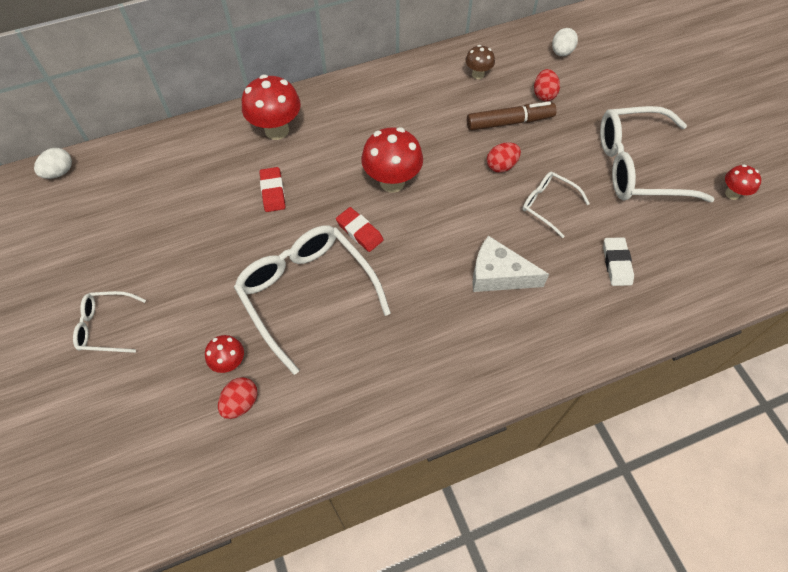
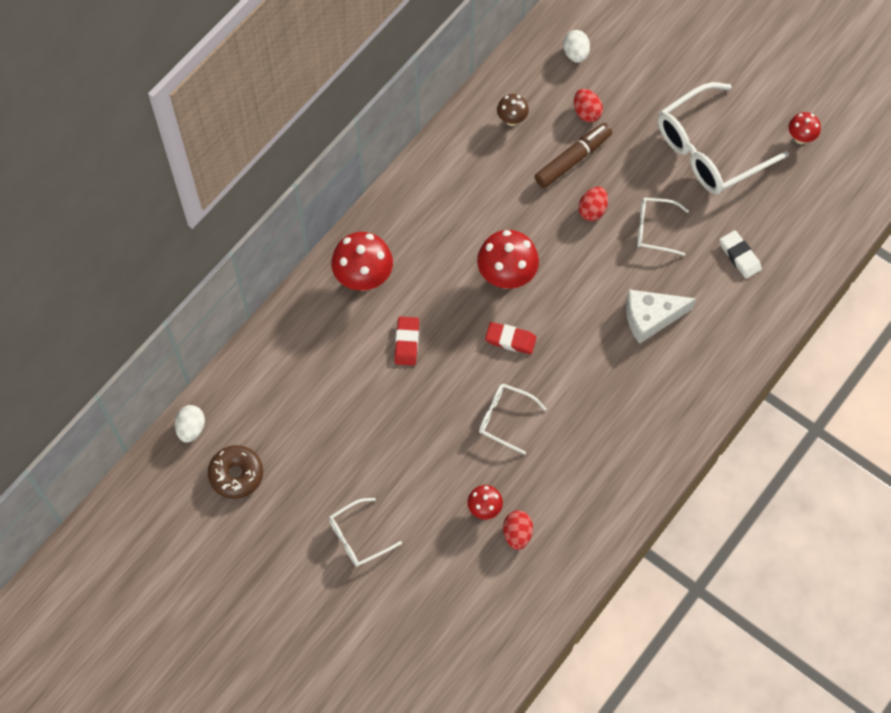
camera: 30 degrees left, 5 degrees up
white glasses [234,226,391,375] -> white glasses [479,384,546,455], size x0.51
red eraser [259,167,285,212] -> red eraser turned 45 degrees clockwise [395,317,419,366]
none -> brown donut [208,445,263,499]

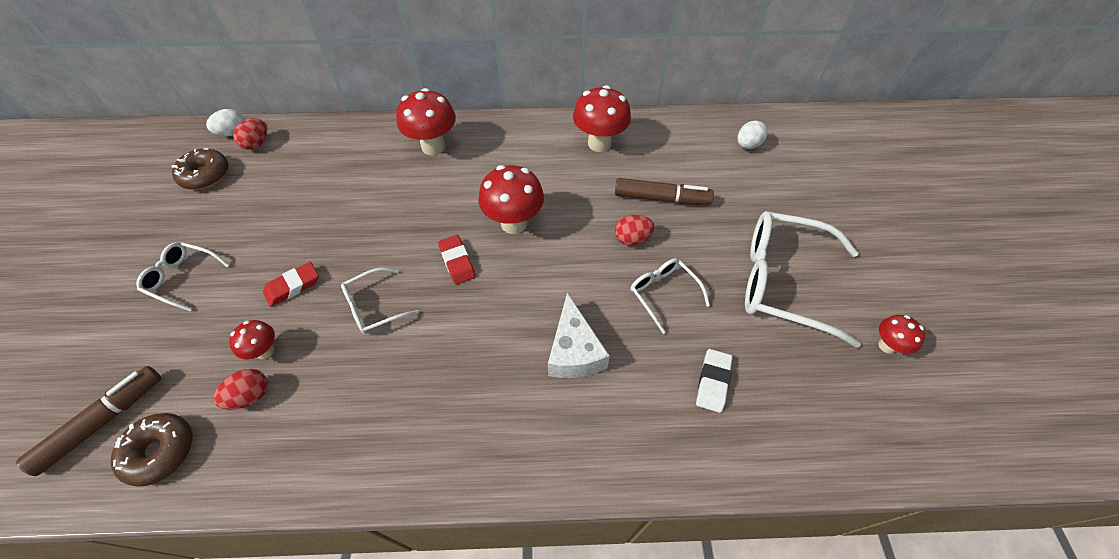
camera: 50 degrees right, 10 degrees down
red eraser [395,317,419,366] -> red eraser moved to [263,262,319,307]
white glasses [479,384,546,455] -> white glasses turned 105 degrees counterclockwise [341,268,419,334]
brown mushroom [497,94,529,126] -> none
red egg [574,89,603,122] -> red egg moved to [233,118,267,150]
white cheese [626,290,696,344] -> white cheese turned 135 degrees counterclockwise [548,293,610,378]
none -> brown marker [16,366,161,476]
none -> brown donut [110,413,193,487]
none -> red mushroom [573,85,631,152]

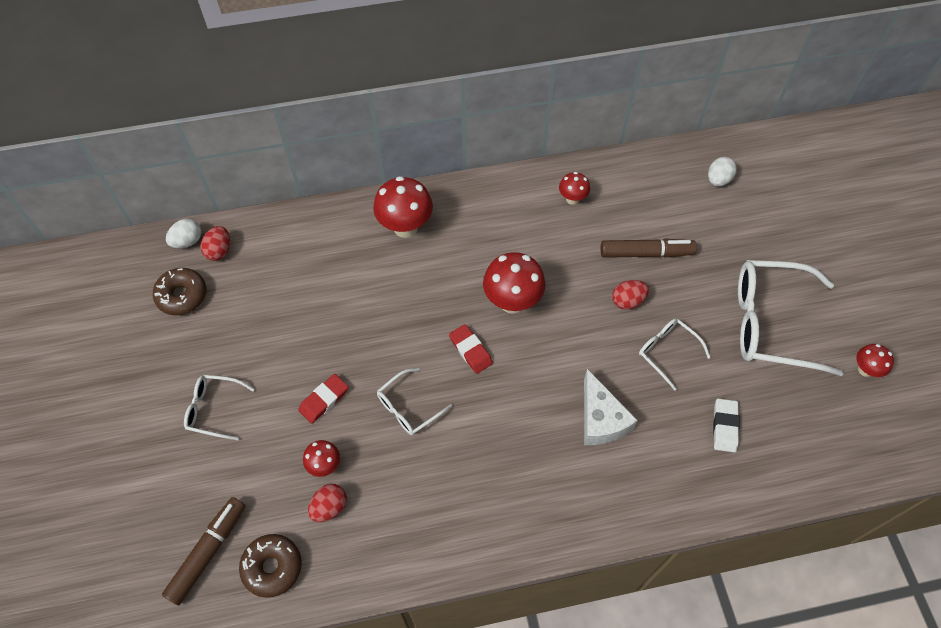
camera: 10 degrees left, 5 degrees up
red mushroom [573,85,631,152] -> red mushroom [559,172,590,205], size x0.55

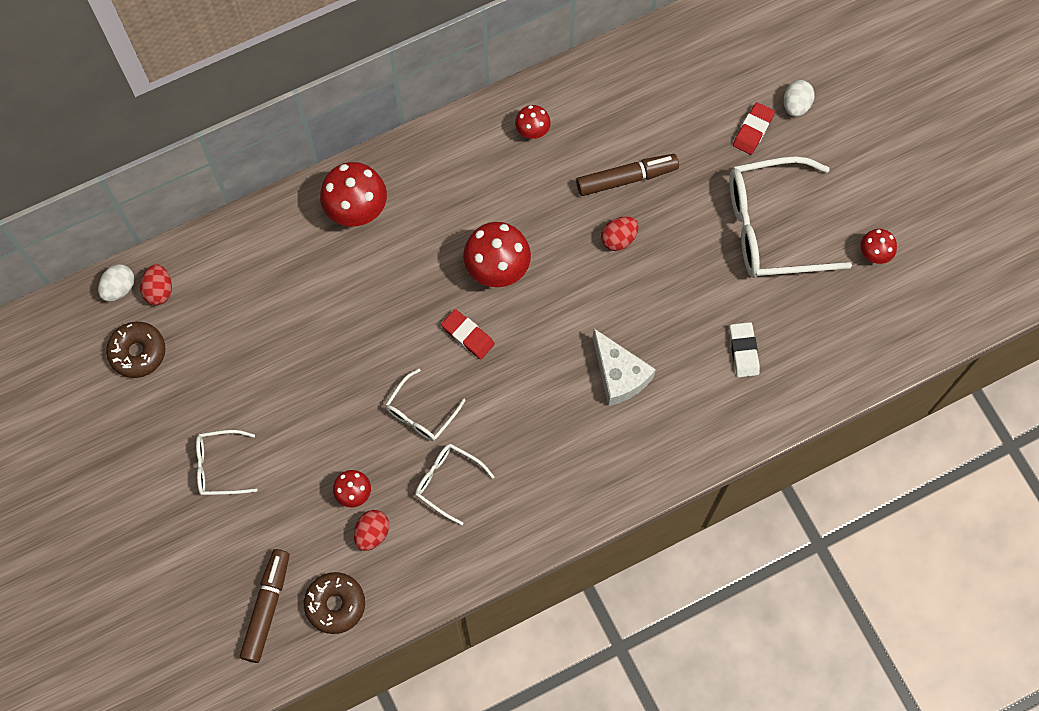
camera: 15 degrees left, 10 degrees up
red eraser [298,374,348,424] -> red eraser moved to [733,102,775,155]
white glasses [639,318,711,390] -> white glasses moved to [415,443,495,525]
white egg [708,157,737,187] -> white egg moved to [784,80,814,117]

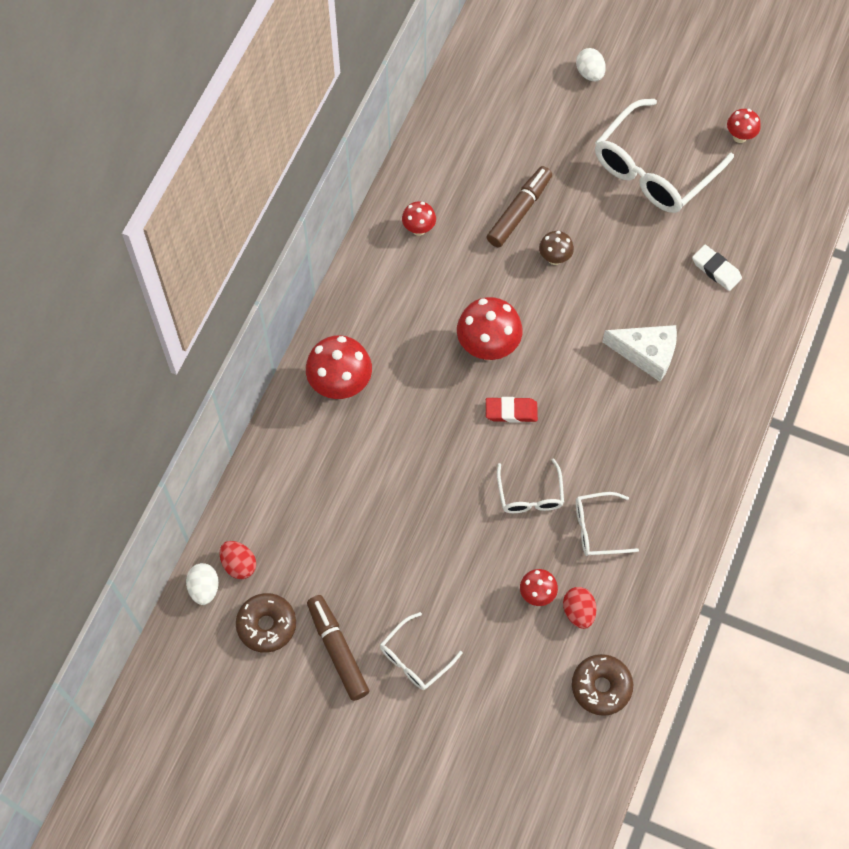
camera: 40 degrees left, 5 degrees down
brown marker [240,549,290,663] -> brown marker moved to [307,595,369,701]
red egg [601,216,639,251] -> brown mushroom [539,231,574,265]
red eraser [733,102,775,155] -> none

